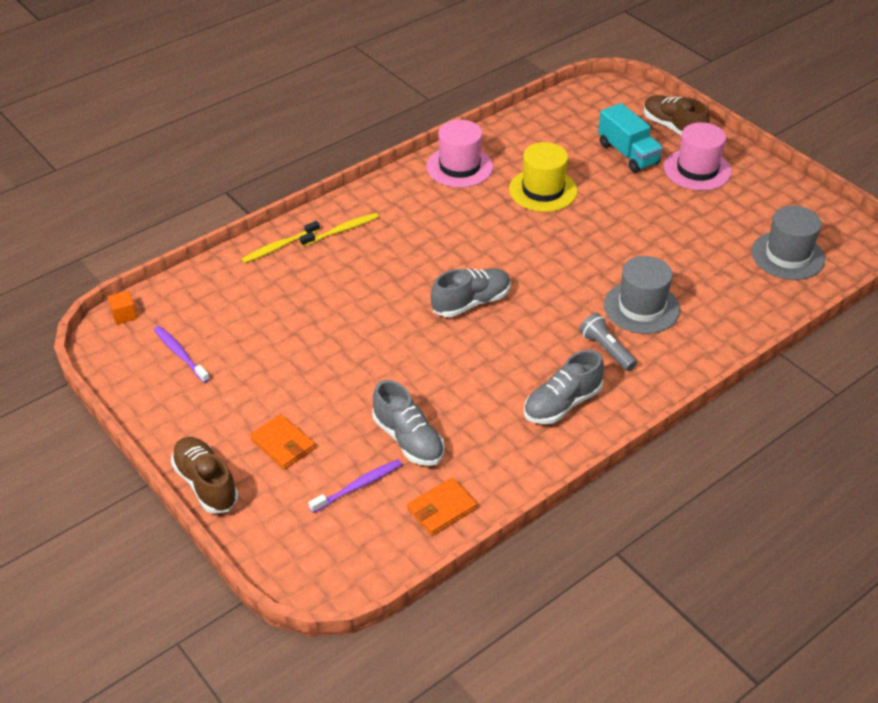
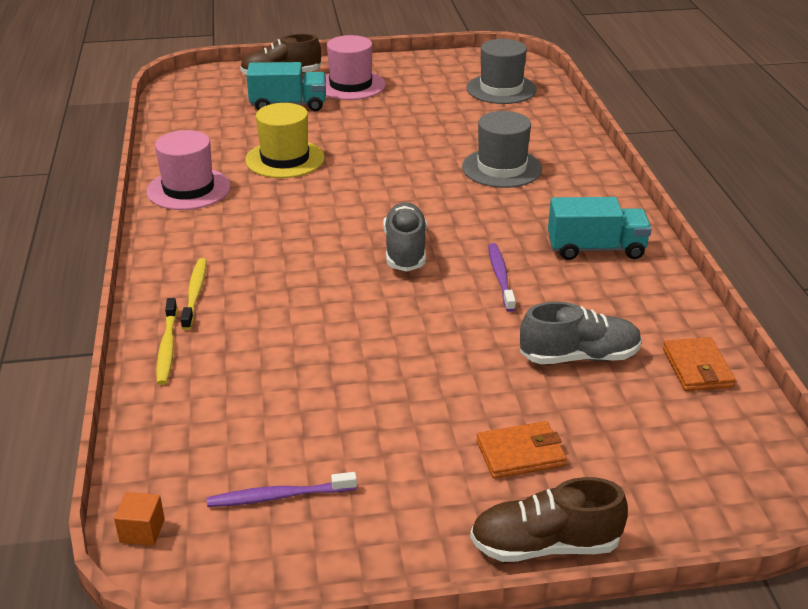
camera: 60 degrees left, 10 degrees down
purple toothbrush [308,459,402,513] -> purple toothbrush moved to [488,243,516,312]
grey shoe [524,350,604,424] -> turquoise truck [548,197,652,260]
grey flashlight [579,313,637,371] -> none

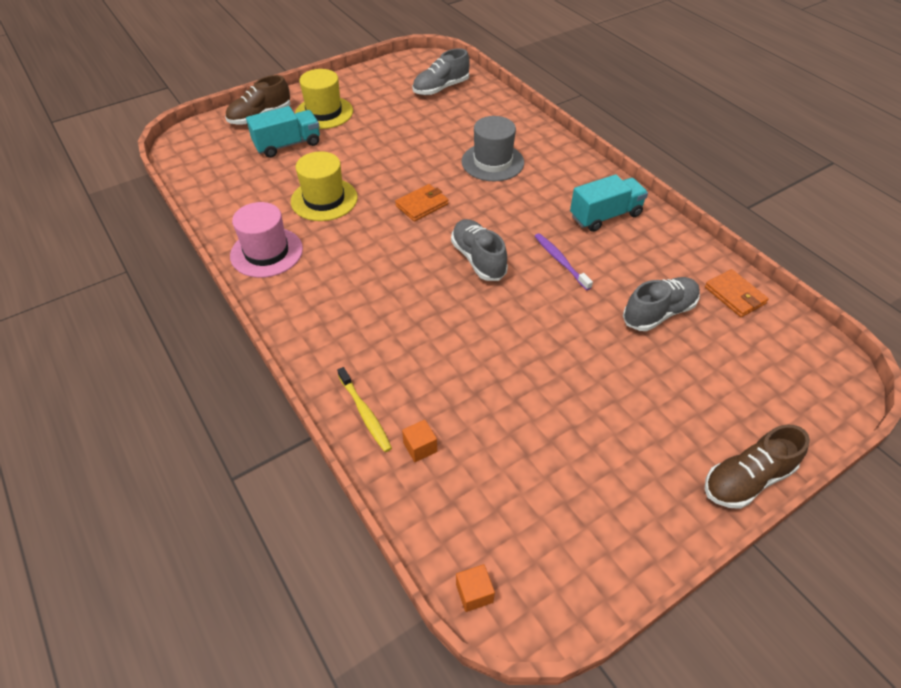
camera: 25 degrees left, 15 degrees up
yellow toothbrush [181,258,207,330] -> none
purple toothbrush [207,472,357,507] -> none
pink hat [326,35,386,100] -> yellow hat [295,69,353,129]
grey hat [466,39,537,104] -> grey shoe [412,48,470,95]
orange wallet [477,421,567,479] -> orange wallet moved to [395,184,448,222]
none -> orange cube [402,420,437,462]

